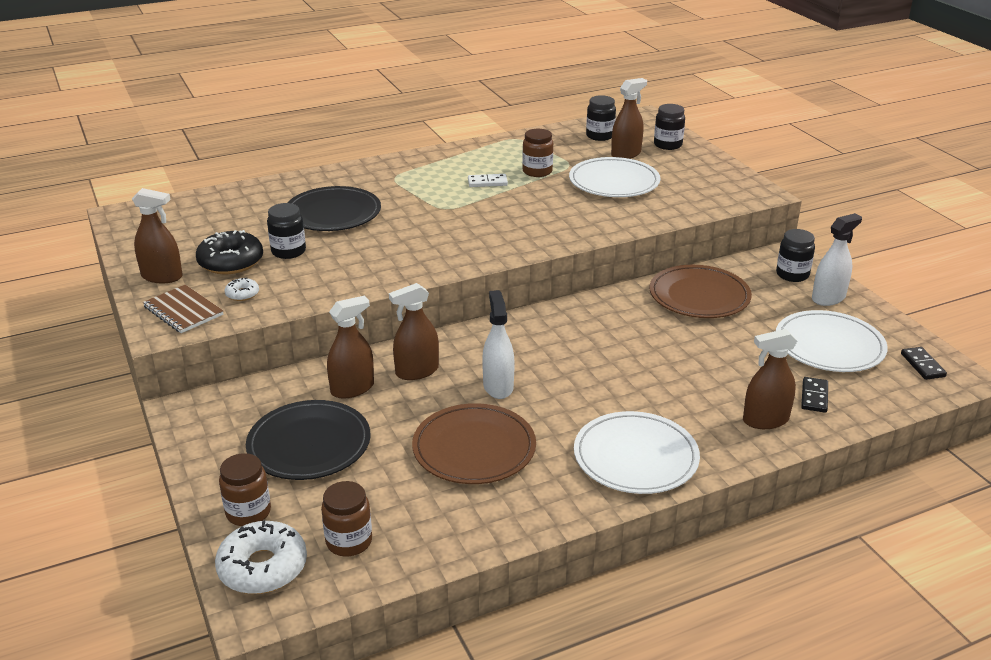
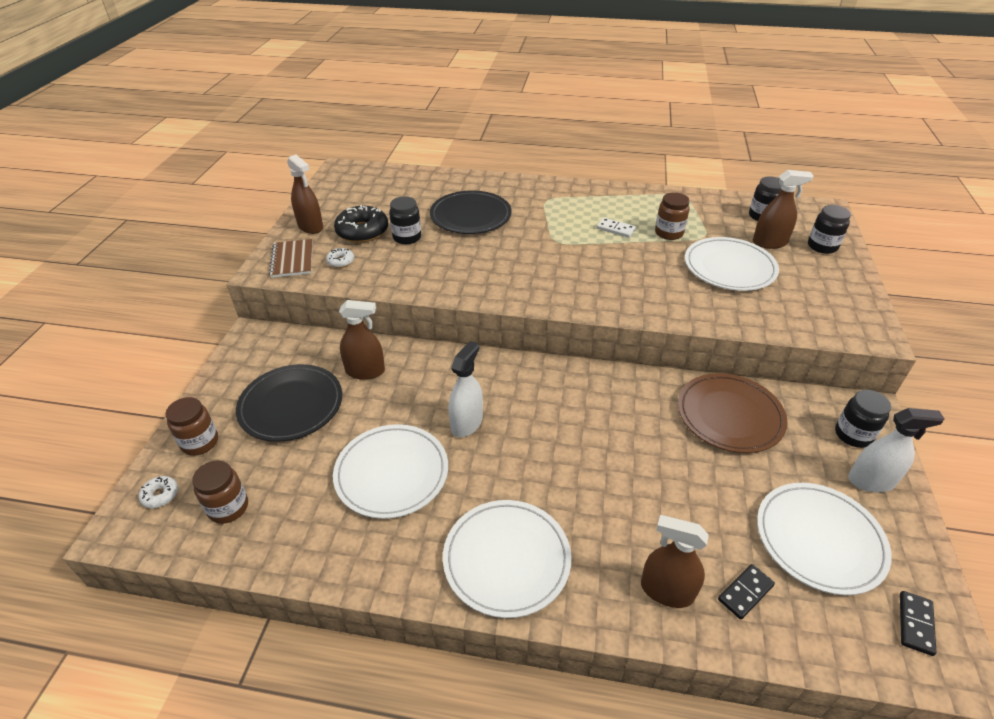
camera: 35 degrees right, 10 degrees up
white donut [215,520,307,594] -> white donut [138,476,178,508], size x0.49
brown spray bottle [389,283,439,380] -> none
brown plate [412,403,536,484] -> white plate [333,424,448,519]

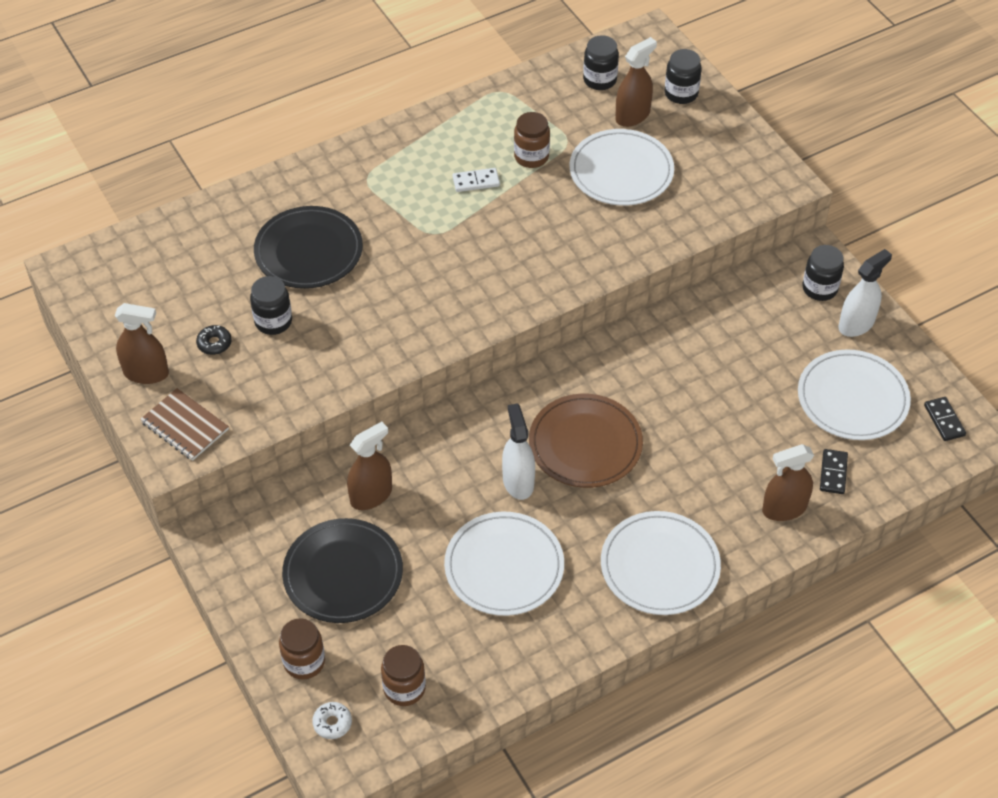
camera: 40 degrees left, 10 degrees up
white donut [326,248,354,268] -> none
black donut [334,205,388,243] -> black donut [196,325,232,355], size x0.49
brown plate [678,373,788,453] -> brown plate moved to [529,394,643,488]

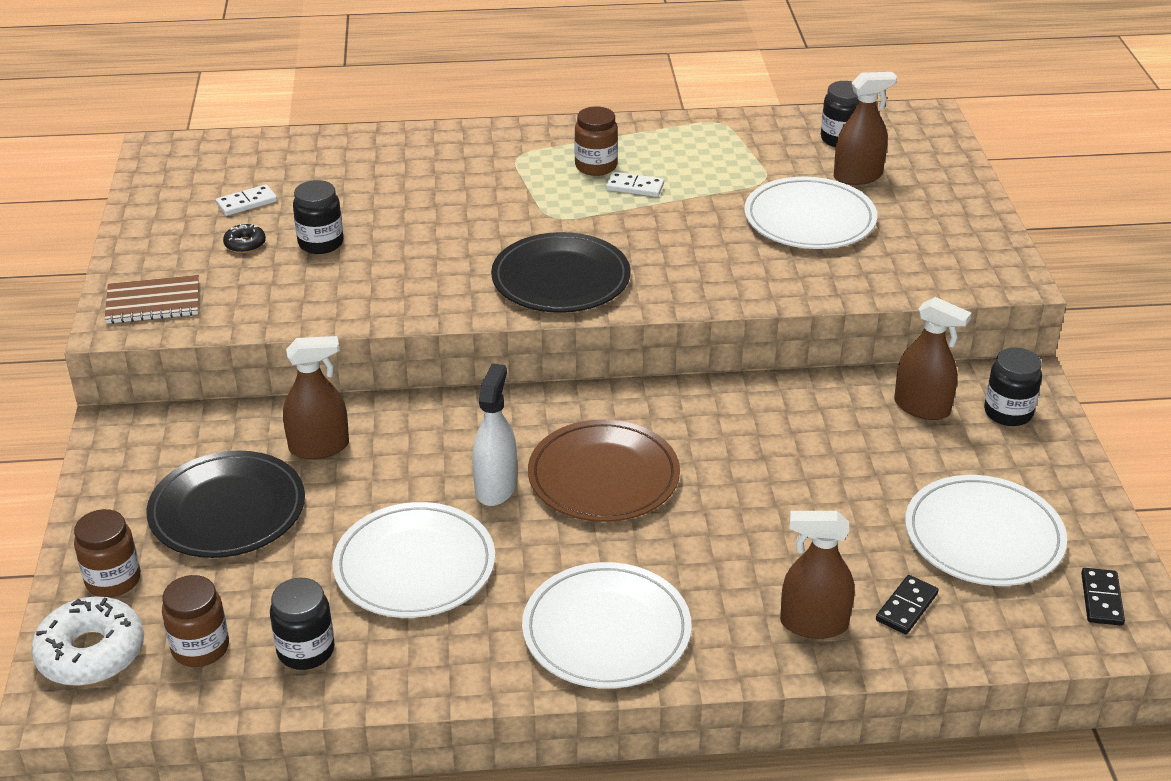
camera: 25 degrees right, 15 degrees down
brown spray bottle [115,303,169,384] -> brown spray bottle moved to [894,297,971,420]
brown notebook [140,388,229,461] -> brown notebook turned 75 degrees counterclockwise [105,275,199,324]
black plate [254,206,363,289] -> black plate moved to [491,232,631,313]
white donut [312,702,352,739] -> white donut [31,596,144,686], size x2.04
brown jar [514,112,550,168] -> brown jar moved to [574,107,618,176]
black jar [665,49,702,104] -> black jar moved to [270,578,335,670]
white spray bottle [839,249,892,337] -> none
none -> white domino [216,184,277,216]

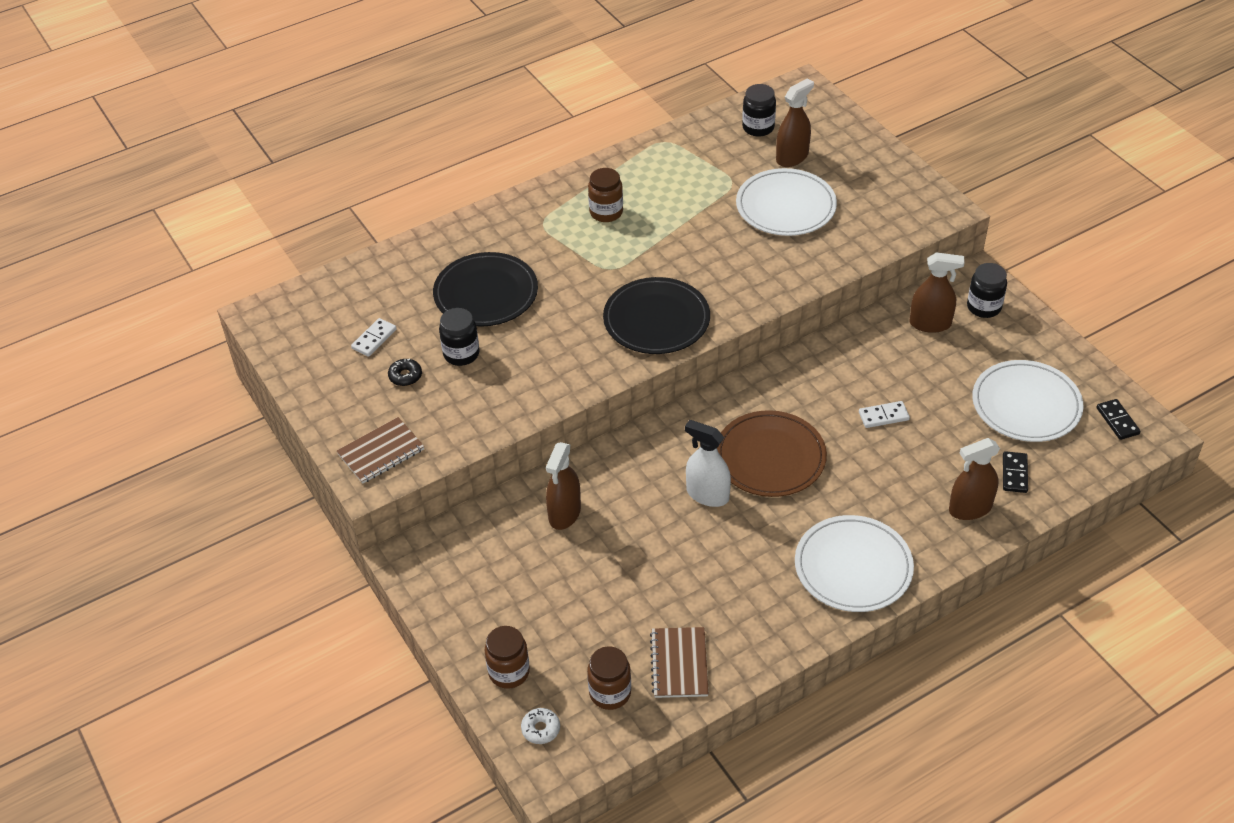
camera: 25 degrees left, 10 degrees up
white donut [31,596,144,686] -> white donut [521,708,560,744], size x0.49
black plate [146,451,305,558] -> black plate moved to [433,252,538,327]
black jar [270,578,335,670] -> brown notebook [650,627,709,698]
brown spray bottle [283,336,349,459] -> brown spray bottle turned 150 degrees clockwise [546,442,581,530]
white plate [332,502,495,618] -> none
white spray bottle [472,363,517,506] -> white spray bottle turned 45 degrees counterclockwise [685,420,731,507]
white domino [606,172,664,197] -> white domino moved to [859,401,910,428]

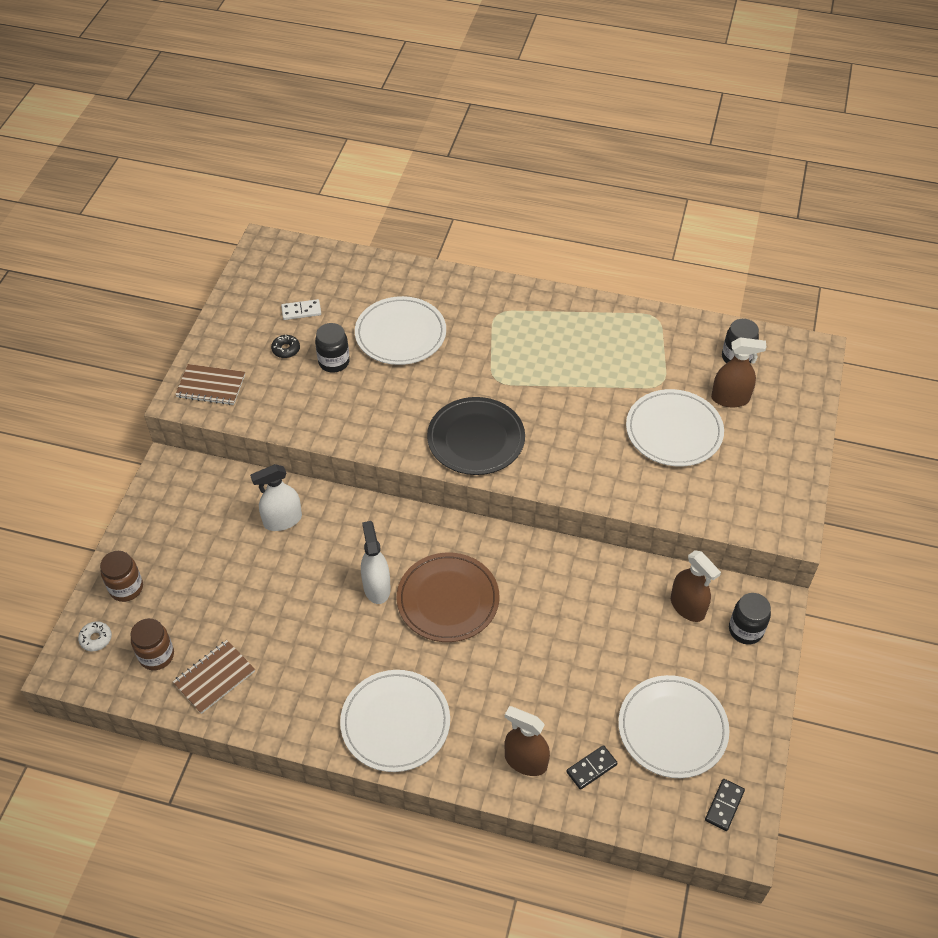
camera: 45 degrees right, 5 degrees up
black plate [433,252,538,327] -> white plate [355,296,446,365]
brown spray bottle [546,442,581,530] -> white spray bottle [250,464,302,531]
brown jar [588,168,623,222] -> none
white domino [859,401,910,428] -> none

